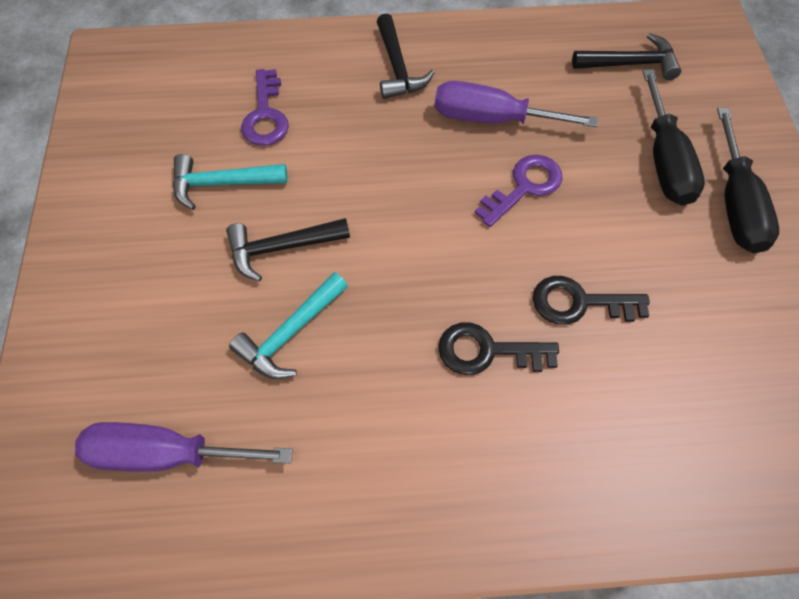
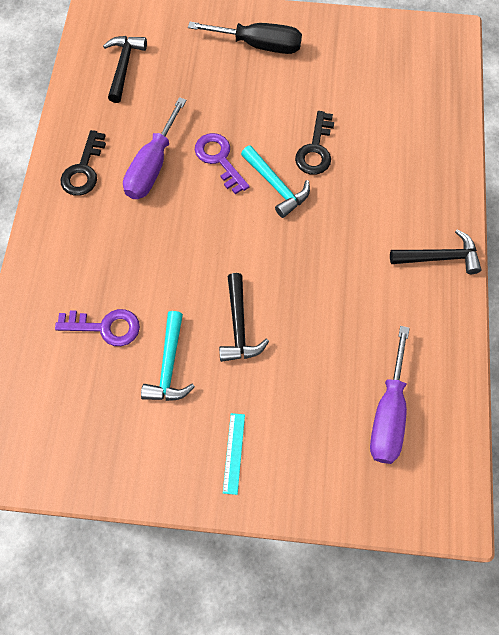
camera: 80 degrees left, 5 degrees up
turquoise hammer [229,272,348,379] -> turquoise hammer moved to [241,145,310,218]
black hammer [377,14,434,99] -> black hammer moved to [390,229,482,274]
black key [438,322,559,375] -> black key moved to [60,130,106,196]
black screwdriver [643,69,705,206] -> none
none -> turquoise ruler [223,413,245,495]

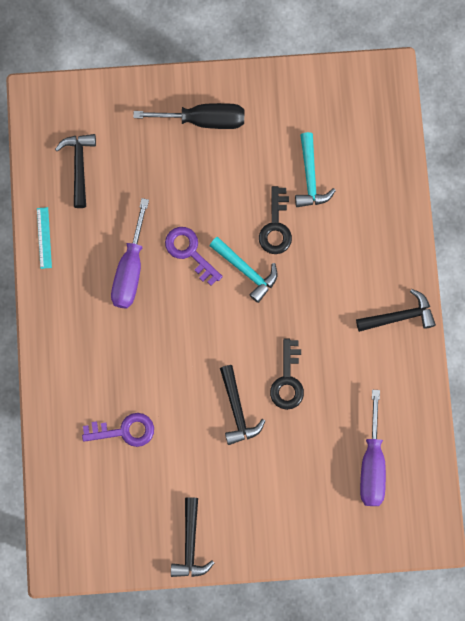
camera: 10 degrees left, 10 degrees up
black key [60,130,106,196] -> black key moved to [270,338,304,410]
turquoise hammer [141,311,195,401] -> turquoise hammer moved to [295,132,336,207]
turquoise ruler [223,413,245,495] -> turquoise ruler moved to [37,207,52,269]
none -> black hammer [171,497,214,577]

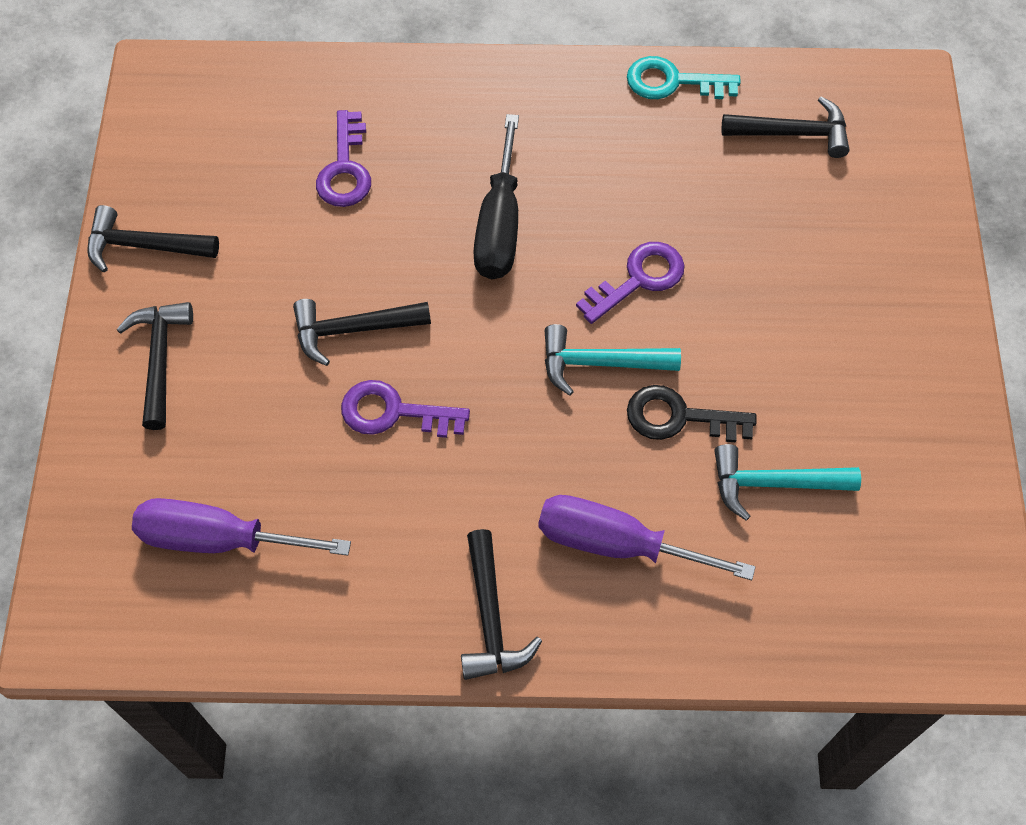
camera: 95 degrees right, 15 degrees down
turquoise ruler [37,207,52,269] -> turquoise key [627,56,741,99]
purple screwdriver [111,198,149,309] -> purple screwdriver moved to [538,495,755,580]
black screwdriver [133,103,245,129] -> black screwdriver moved to [474,114,519,279]
turquoise hammer [209,237,278,303] -> turquoise hammer turned 45 degrees clockwise [544,324,681,396]
black key [270,338,304,410] -> purple key [341,380,470,438]
none -> black hammer [117,302,193,430]

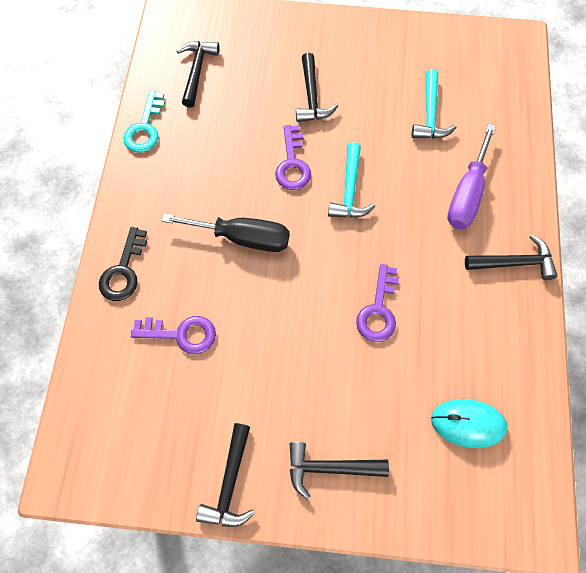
camera: 85 degrees left, 5 degrees up
purple screwdriver [132,498,351,556] -> turquoise mouse [431,399,508,448]
black hammer [293,299,431,366] -> black hammer moved to [296,53,338,122]
purple key [576,242,685,324] -> purple key turned 150 degrees counterclockwise [275,125,311,190]
black key [627,385,757,442] -> black key moved to [99,227,147,301]

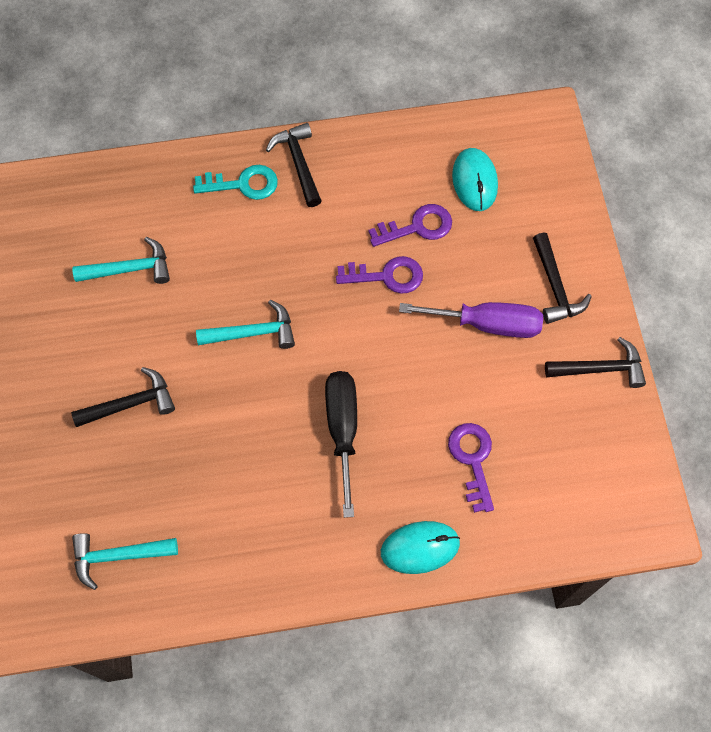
camera: 105 degrees left, 0 degrees up
black key [99,227,147,301] -> turquoise mouse [381,521,460,574]
turquoise key [123,91,165,153] -> turquoise key moved to [193,165,278,200]
black hammer [176,41,219,107] -> turquoise hammer [72,533,178,590]
purple key [275,125,311,190] -> purple key moved to [368,204,452,247]
purple screwdriver [447,124,496,229] -> purple screwdriver moved to [399,302,543,338]

